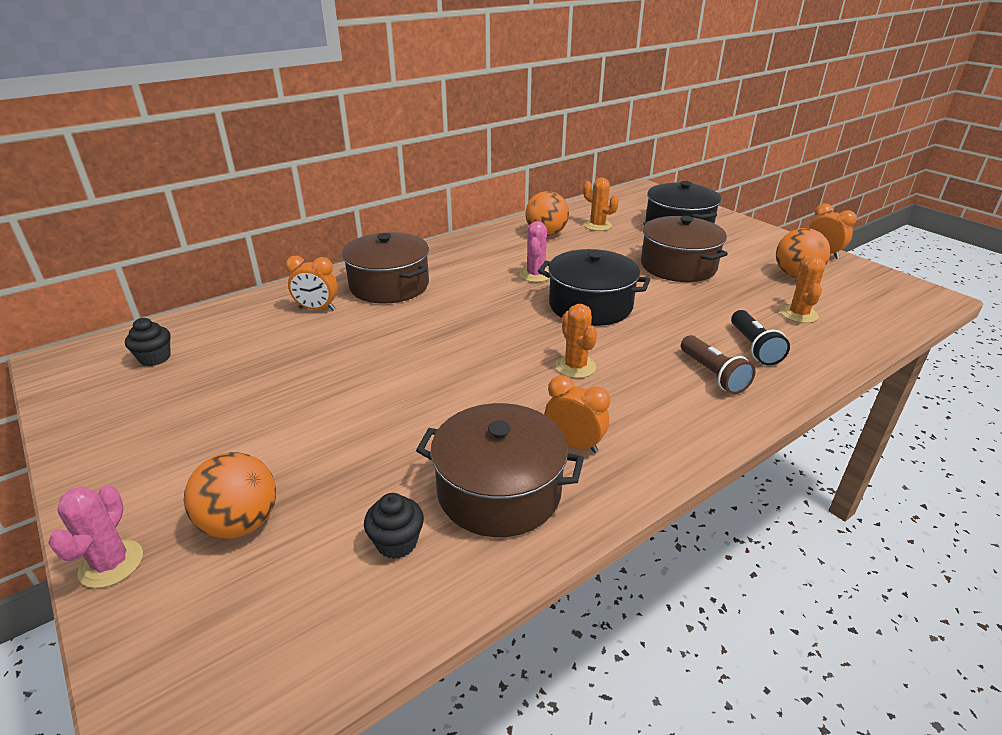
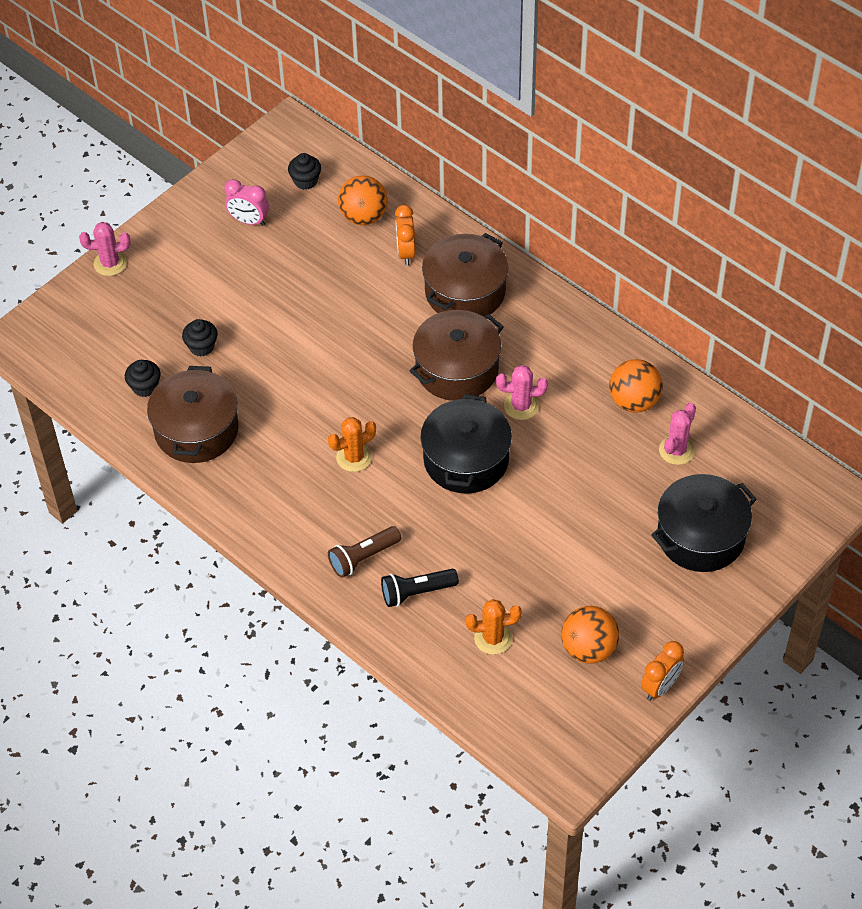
camera: 80 degrees right, 20 degrees up
orange ball [184,452,276,539] -> orange ball moved to [338,175,388,225]
orange clock [545,375,610,453] -> none
orange cactus [583,178,619,231] -> pink cactus [659,403,696,465]
brown pot [641,216,728,282] -> brown pot moved to [410,310,504,401]
none -> black cupcake [182,319,218,357]
none -> pink clock [225,179,269,226]

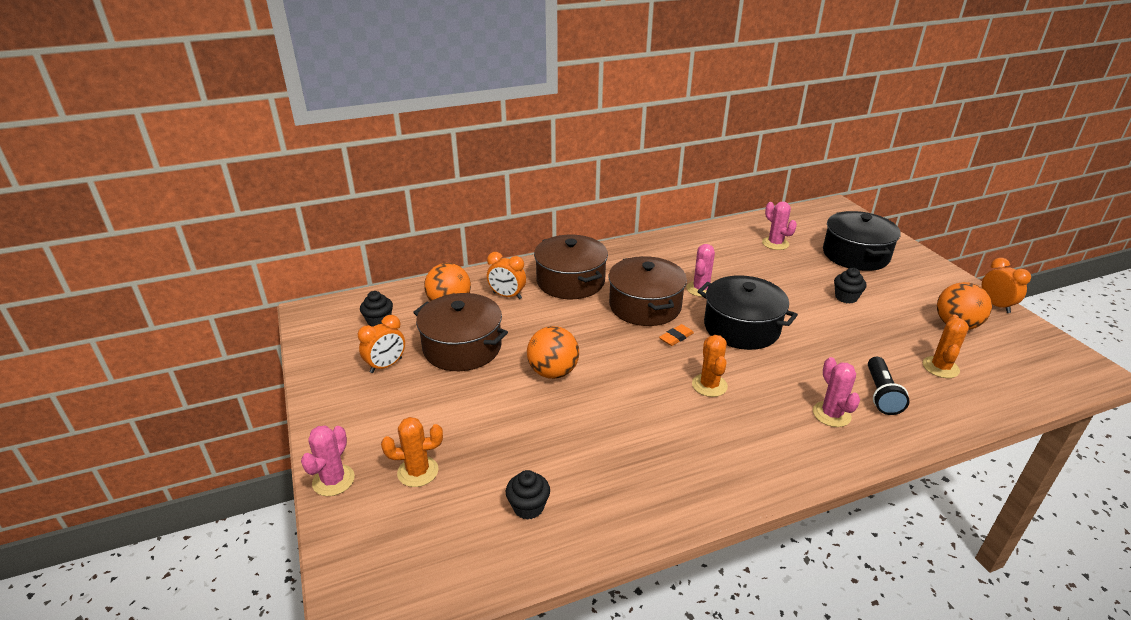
camera: 65 degrees left, 20 degrees down
brown pot [147,366,238,463] -> brown pot moved to [413,293,508,371]
black cupcake [182,319,218,357] -> black cupcake moved to [834,268,867,304]
pink clock [225,179,269,226] -> orange clock [358,315,405,373]
brown flashlight [328,526,401,578] -> pink cactus [813,357,860,427]
orange ball [609,359,663,412] -> orange ball moved to [527,326,579,379]
none -> orange cactus [381,417,443,487]
none -> orange eraser [659,324,694,346]

